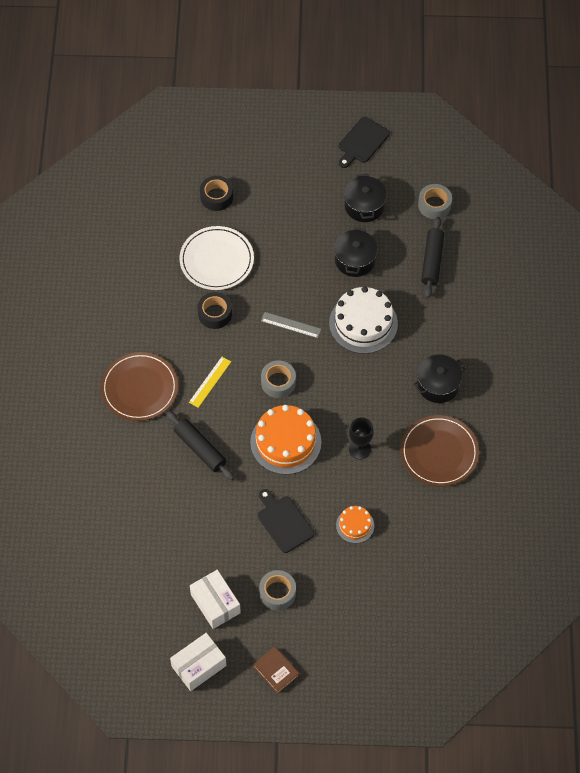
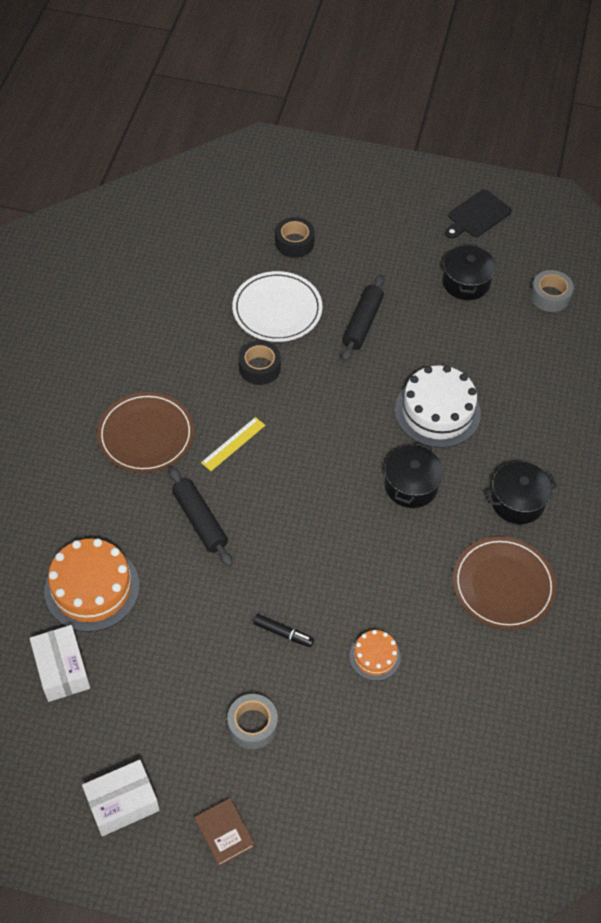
camera: 10 degrees right, 5 degrees down
white box [190,570,241,629] -> white box moved to [30,625,90,702]
orange cake [250,405,322,475] -> orange cake moved to [44,538,140,632]
black cutting board [258,489,314,553] -> black marker [253,614,314,647]
grey ruler [261,312,321,338] -> none
grey tape [261,360,296,398] -> none
black pot [334,227,378,277] -> black pot moved to [384,443,443,508]
black goblet [349,417,374,459] -> none
black rolling pin [421,217,444,298] -> black rolling pin moved to [342,275,384,361]

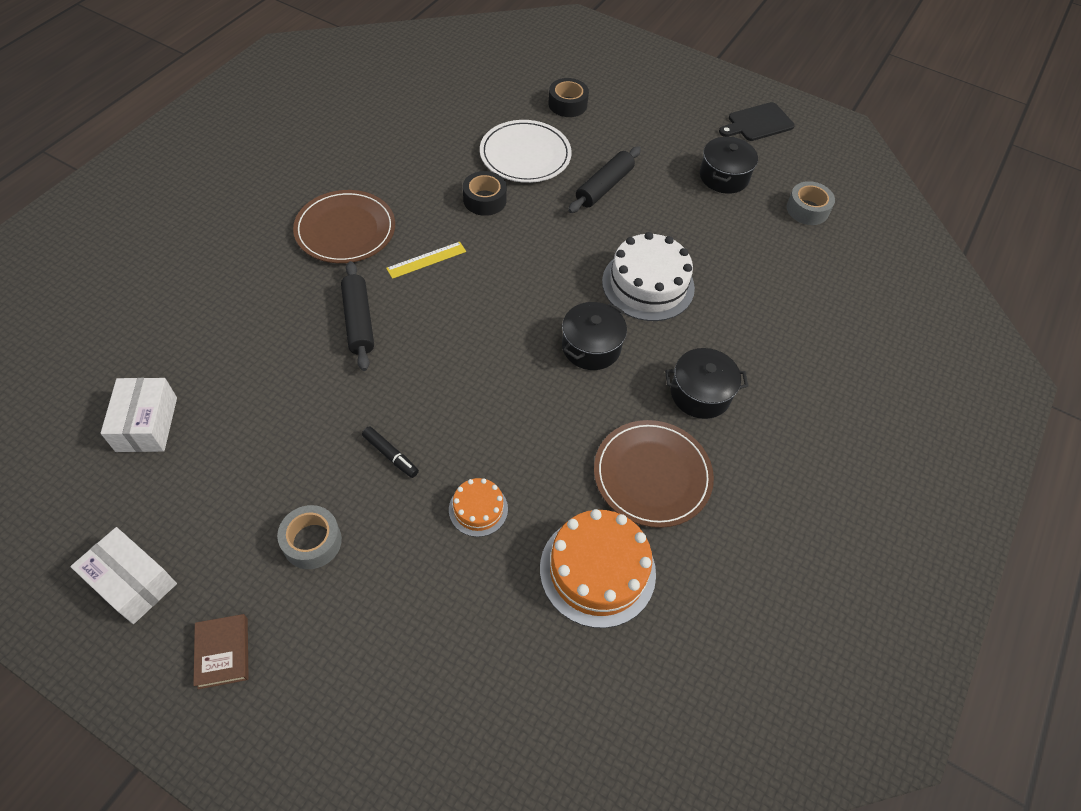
camera: 15 degrees right, 0 degrees up
orange cake [44,538,140,632] -> orange cake moved to [540,509,656,628]
white box [82,760,160,836] -> white box turned 45 degrees clockwise [70,527,177,624]

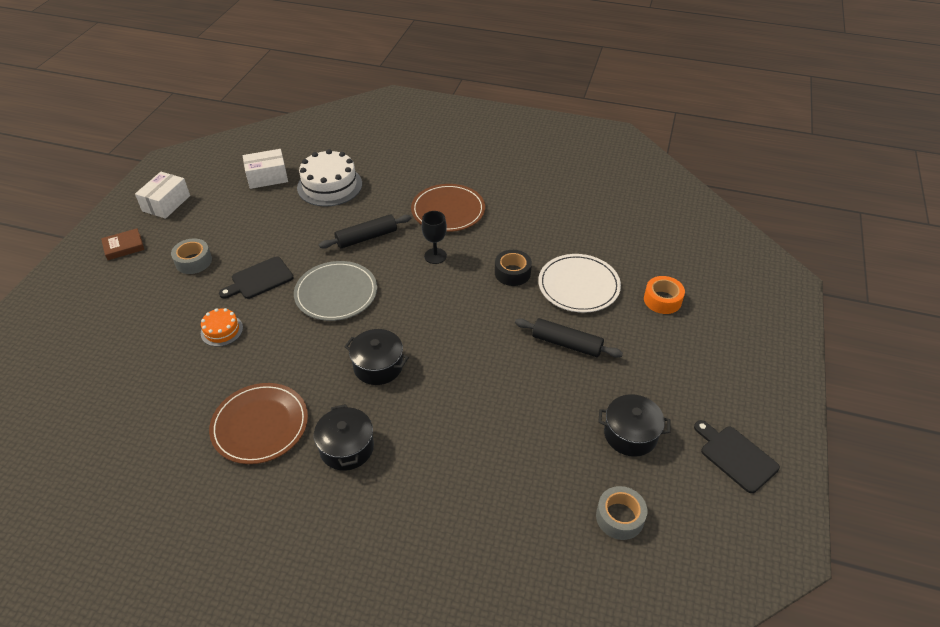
camera: 80 degrees right, 10 degrees down
black marker [362,426,419,478] -> black cutting board [219,257,294,299]
yellow ruler [386,242,466,279] -> black goblet [422,211,447,264]
orange cake [540,509,656,628] -> none
black tape [548,78,589,117] -> orange tape [644,276,685,314]
white cake [602,232,695,321] -> white cake moved to [297,149,362,206]
none -> grey plate [294,261,377,321]

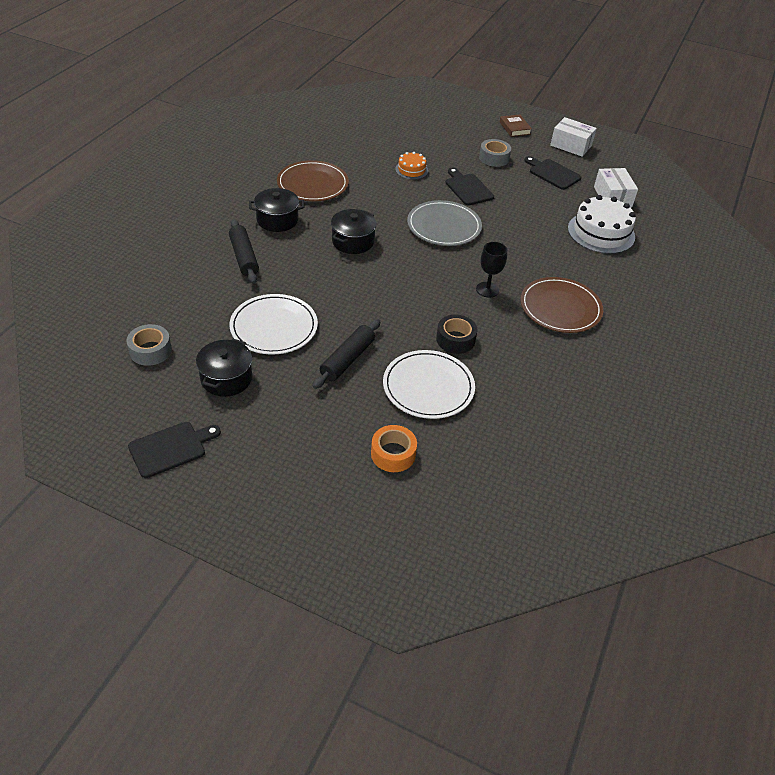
camera: 95 degrees right, 0 degrees up
black rolling pin [319,214,411,249] -> black rolling pin moved to [229,219,259,284]
none -> white plate [229,294,318,355]
none -> black cutting board [524,156,581,190]

